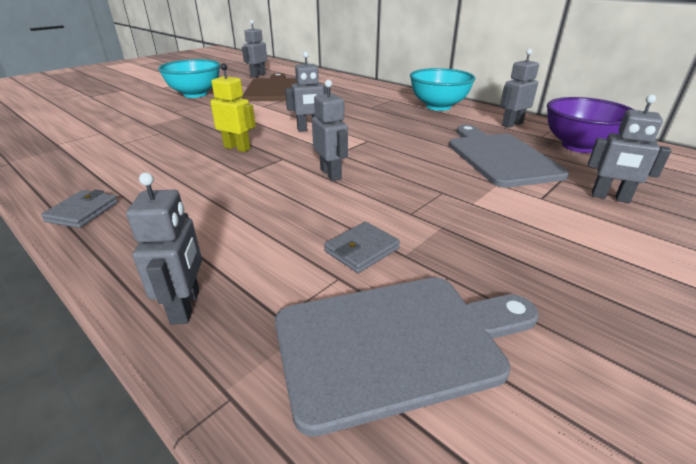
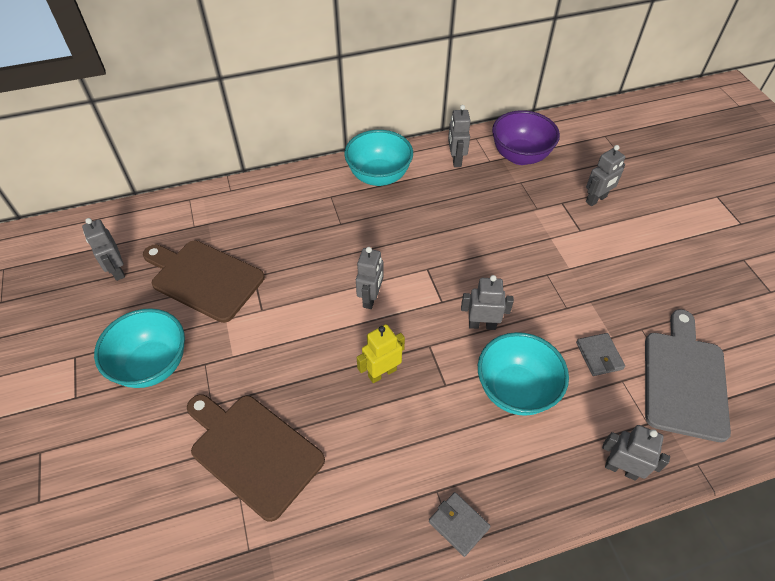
camera: 60 degrees left, 20 degrees up
grey cutting board [449,125,569,188] -> none
none -> brown cutting board [187,394,325,522]
none -> turquoise bowl [478,332,569,416]

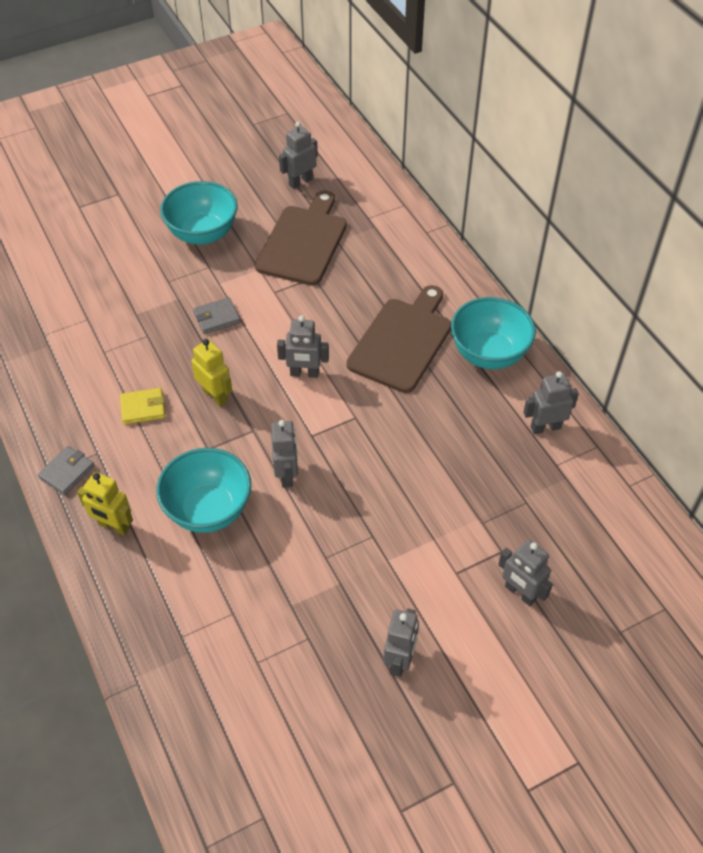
camera: 80 degrees right, 0 degrees up
brown cutting board [187,394,325,522] -> brown cutting board moved to [347,285,451,393]
purple bowl [492,110,560,165] -> none
grey wallet [576,333,625,376] -> grey wallet moved to [193,297,240,334]
grey robot [602,425,670,481] -> grey robot moved to [383,608,419,677]
grey cutting board [645,309,731,442] -> none
none -> yellow robot [77,472,133,536]
none -> yellow wallet [120,388,165,425]

